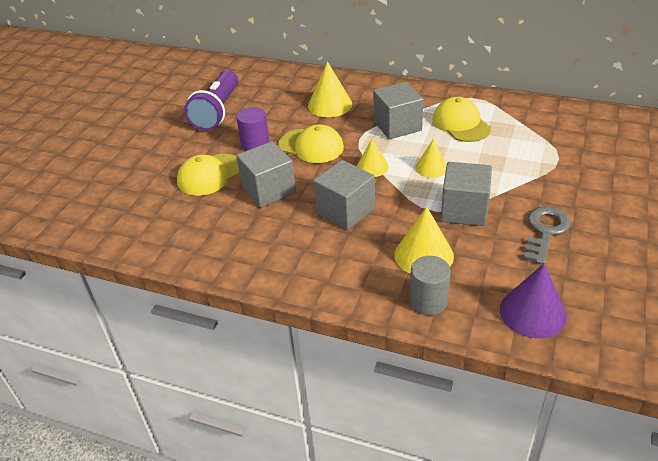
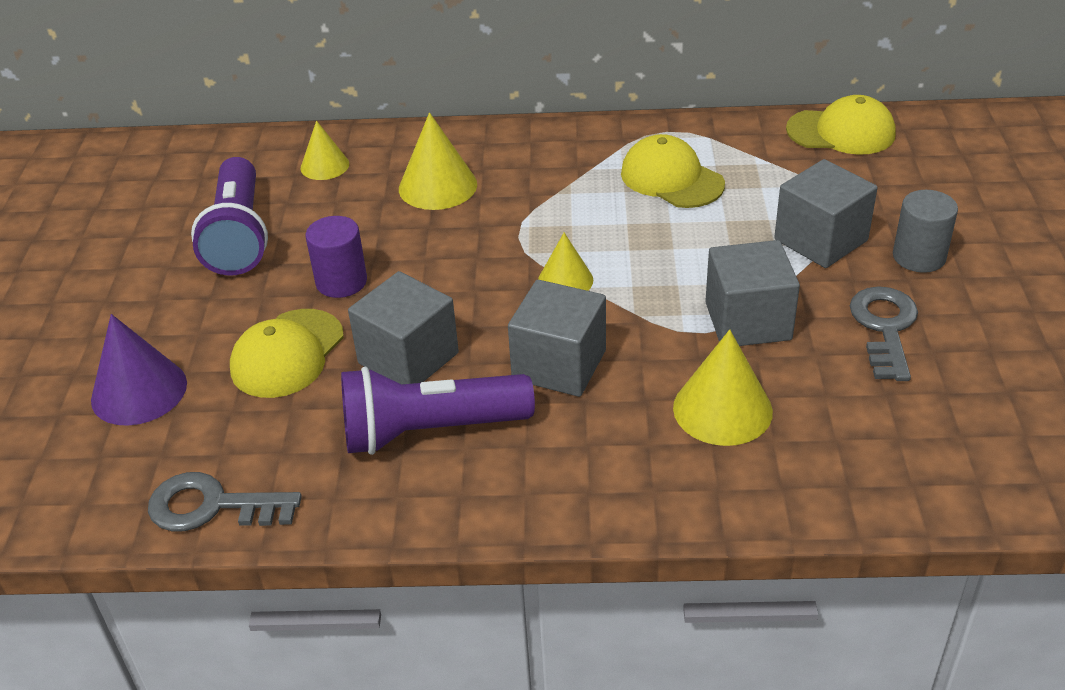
camera: 20 degrees left, 0 degrees up
yellow cap [278,124,344,163] -> yellow cap moved to [786,95,896,155]
grey cube [373,82,424,139] -> grey cube moved to [774,159,877,268]
grey cylinder [410,256,451,315] -> grey cylinder moved to [893,190,958,273]
yellow cone [415,139,447,178] -> yellow cone moved to [300,120,349,180]
purple cone [500,263,567,339] -> purple cone moved to [91,314,187,426]
none -> grey key [148,472,302,531]
none -> purple flashlight [341,367,535,455]

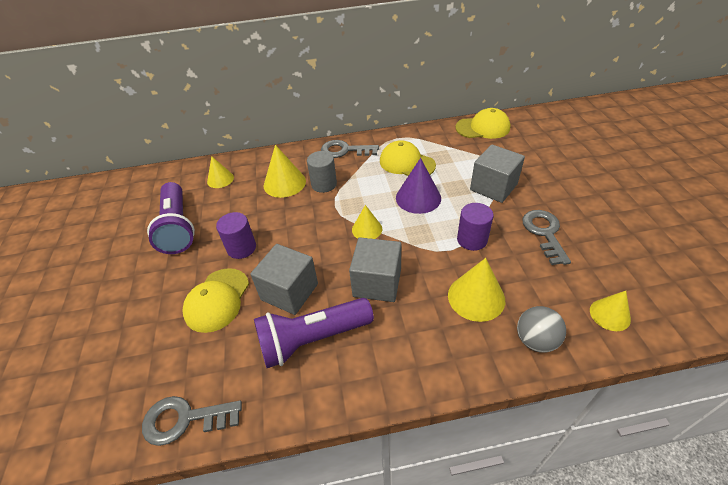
camera: 10 degrees left, 5 degrees up
purple cone [91,314,187,426] -> purple cone moved to [396,158,441,214]
grey cube [705,240,800,346] -> purple cylinder [457,203,494,251]
grey cylinder [893,190,958,273] -> grey cylinder moved to [307,151,337,193]
none -> grey key [321,140,379,158]
none -> grey ball [517,306,566,353]
none -> yellow cone [590,291,631,331]

